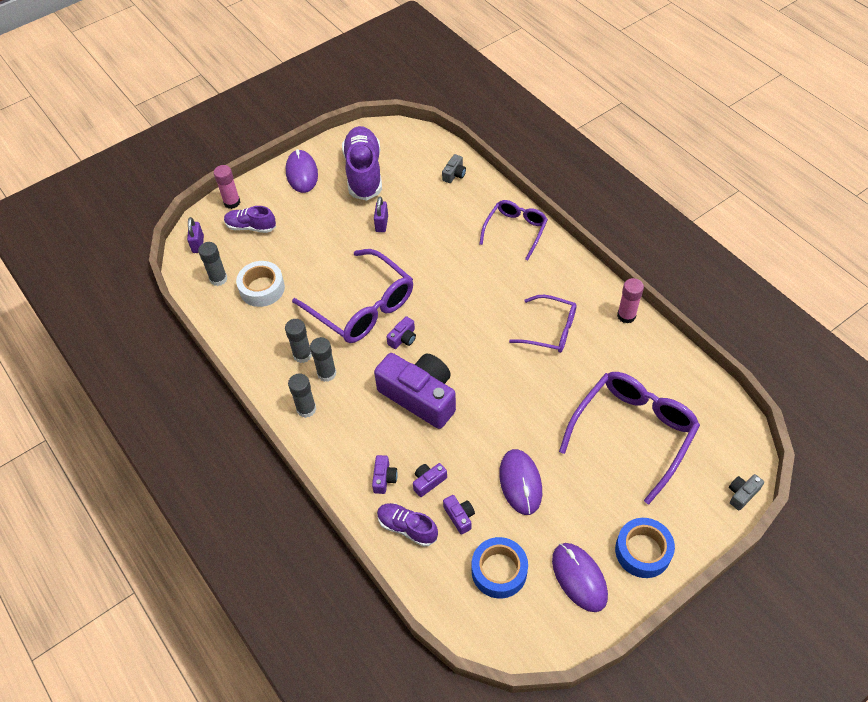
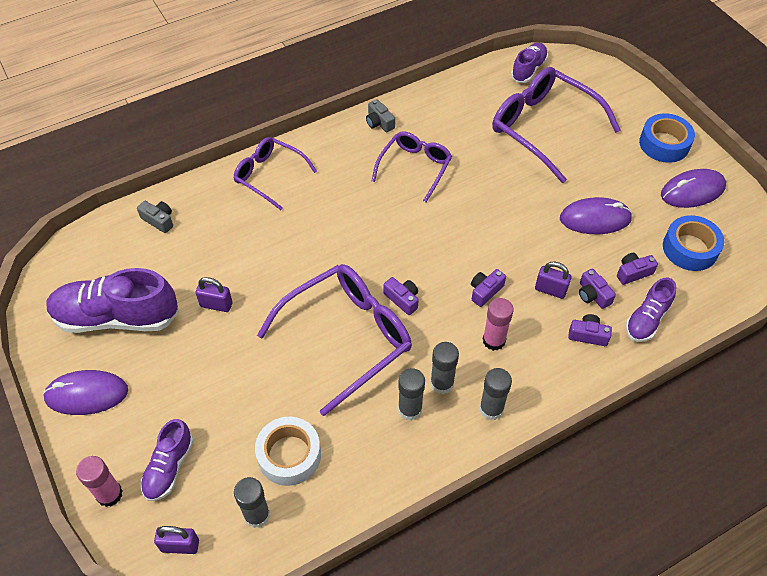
camera: 85 degrees left, 0 degrees up
purple camera [374,353,456,429] -> purple camera [471,269,506,307], size x0.41
pink glue stick [617,278,644,324] -> pink glue stick moved to [483,298,514,351]
grey camera [729,474,764,511] -> grey camera moved to [366,99,395,133]
none -> purple shoe [511,43,548,83]
none -> purple padlock [535,262,572,299]

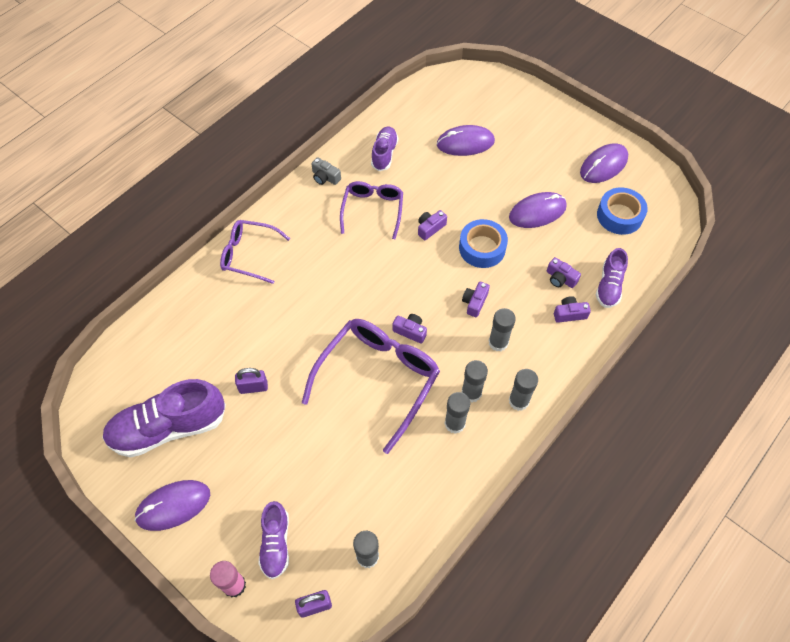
camera: 20 degrees left, 5 degrees up
grey camera [137,201,173,233] -> none
white tape [255,417,321,486] -> none
pink glue stick [483,298,514,351] -> grey glue stick [489,308,516,351]
purple glasses [492,67,621,183] -> purple mouse [437,125,495,156]
purple shoe [511,43,548,83] -> purple shoe moved to [371,127,398,171]
purple padlock [535,262,572,299] -> none
purple camera [617,253,658,285] -> purple camera moved to [418,210,447,240]
blue tape [639,113,695,163] -> blue tape moved to [459,219,508,268]

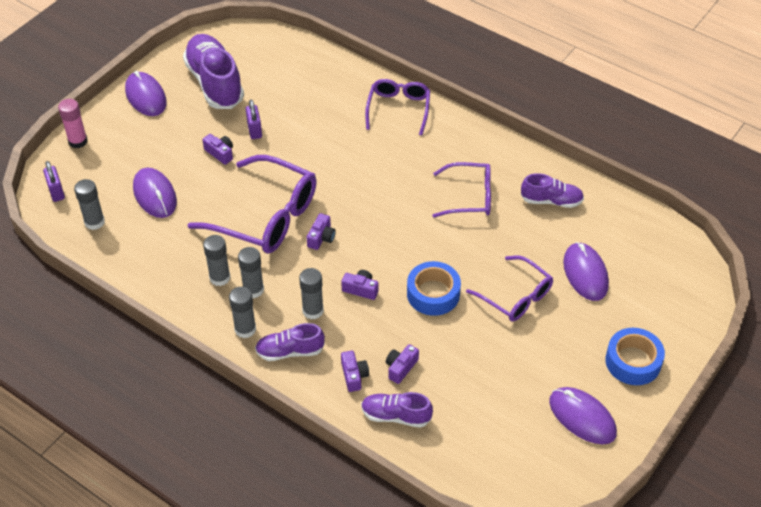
camera: 85 degrees right, 10 degrees down
purple shoe [258,501,289,579] -> purple shoe moved to [255,323,325,361]
grey camera [311,157,341,185] -> none
purple camera [418,210,447,240] -> purple camera moved to [202,134,233,165]
purple mouse [509,192,567,228] -> purple mouse moved to [133,167,177,218]
blue tape [597,187,648,235] -> blue tape moved to [605,328,665,385]
none -> purple glasses [466,256,553,322]

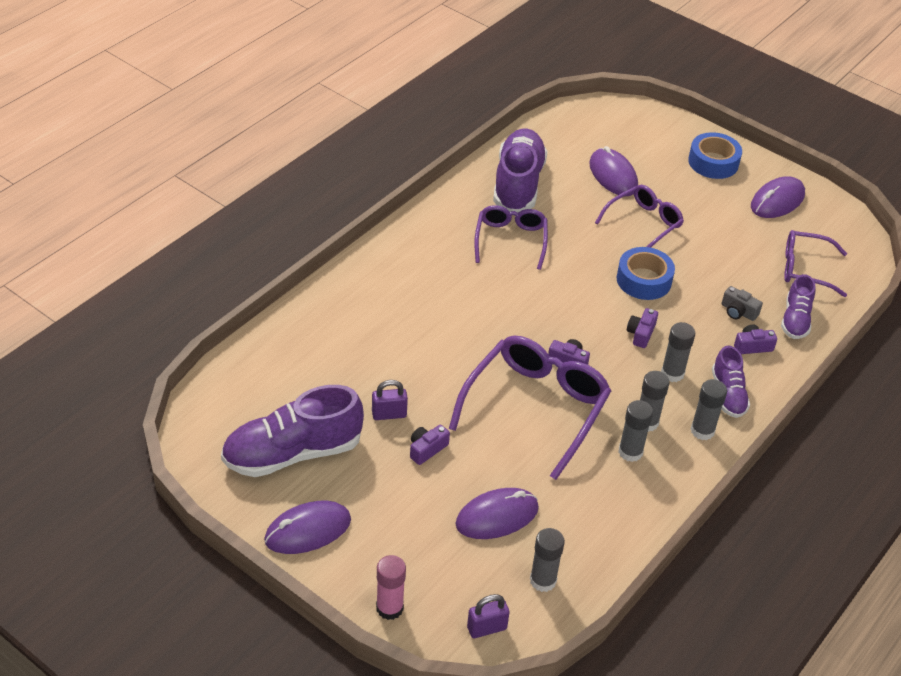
camera: 90 degrees left, 5 degrees down
purple glasses [365,79,430,135] -> purple glasses moved to [784,230,847,297]
purple camera [386,344,419,384] -> grey camera [722,286,763,321]
purple shoe [521,173,584,208] -> purple shoe [493,129,548,212], size x1.81
purple mouse [563,242,609,301] -> purple mouse turned 75 degrees clockwise [589,146,638,196]

